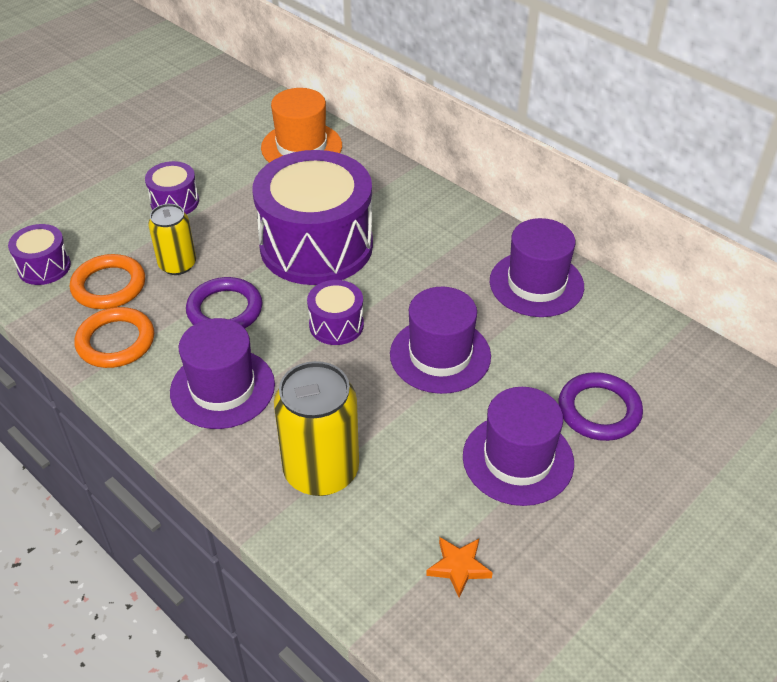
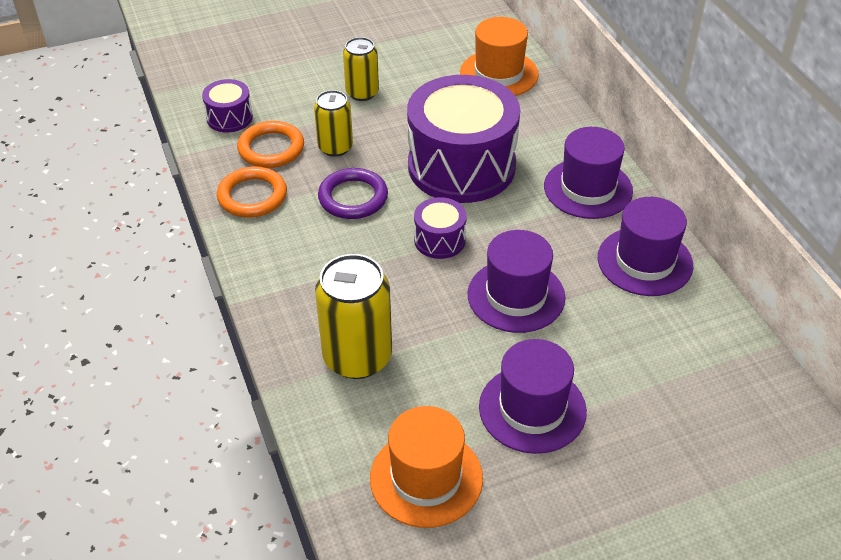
camera: 25 degrees right, 0 degrees up
purple drum [145,161,199,214] -> yellow can [343,37,379,101]
purple hat [170,318,275,429] -> purple hat moved to [544,127,633,219]
orange star [426,537,493,598] -> orange hat [370,406,483,528]
purple ring [558,372,643,441] -> none

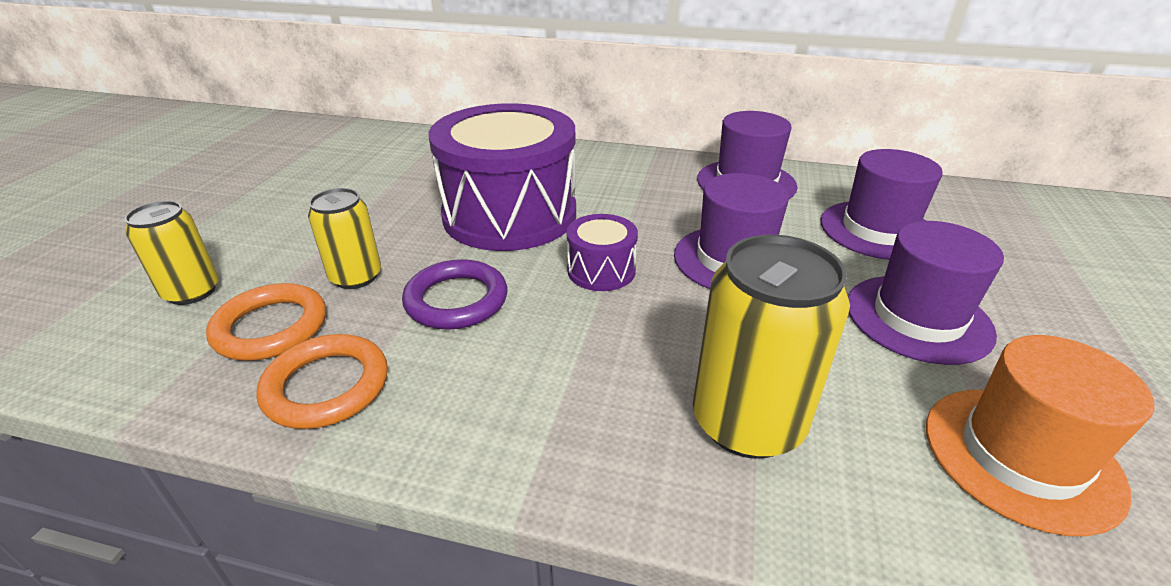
camera: 55 degrees left, 10 degrees down
purple drum [202,79,253,133] -> none
yellow can [343,37,379,101] -> yellow can moved to [124,201,219,305]
orange hat [460,17,539,96] -> none
purple hat [544,127,633,219] -> purple hat moved to [821,149,943,260]

